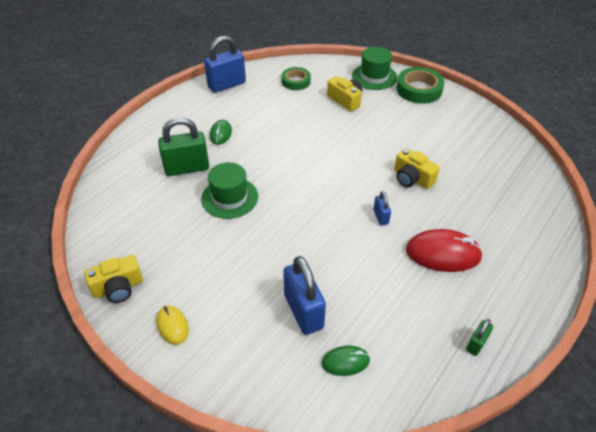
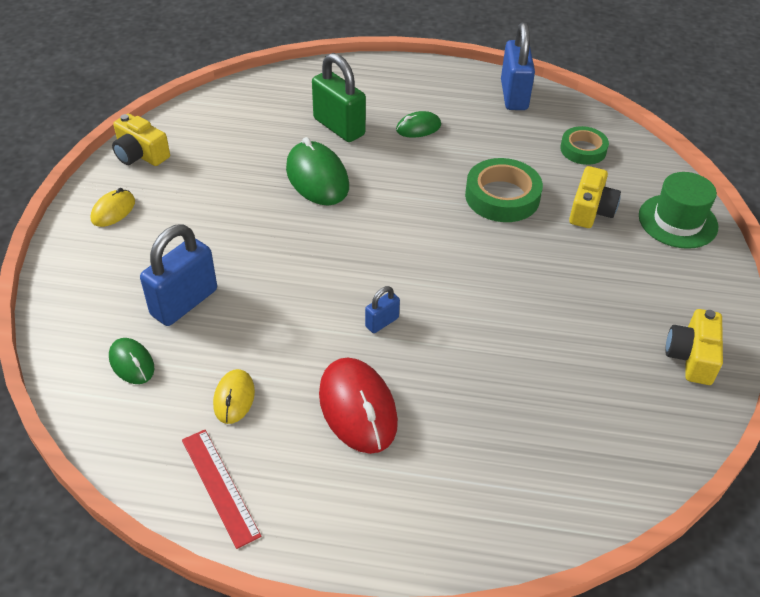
camera: 60 degrees right, 0 degrees up
green hat [201,162,258,219] -> green mouse [286,137,349,205]
blue padlock [204,36,246,93] -> blue padlock turned 60 degrees clockwise [501,22,535,110]
yellow camera [394,148,440,189] -> yellow camera moved to [665,309,723,385]
green tape [396,67,444,104] -> green tape moved to [465,158,543,222]
green padlock [466,319,493,356] -> red ruler [182,430,261,549]
none -> yellow mouse [213,369,255,424]

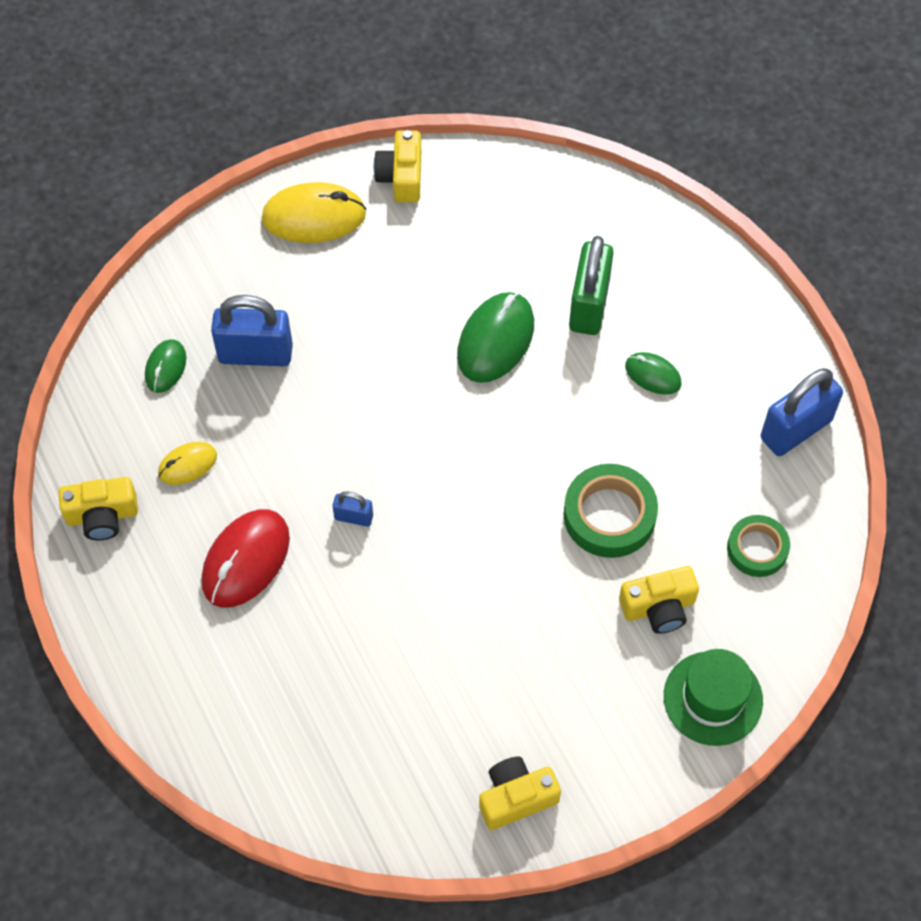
camera: 55 degrees right, 15 degrees up
yellow mouse [91,188,135,227] -> yellow mouse [261,182,366,243], size x1.78
red ruler [182,430,261,549] -> yellow camera [59,477,138,540]

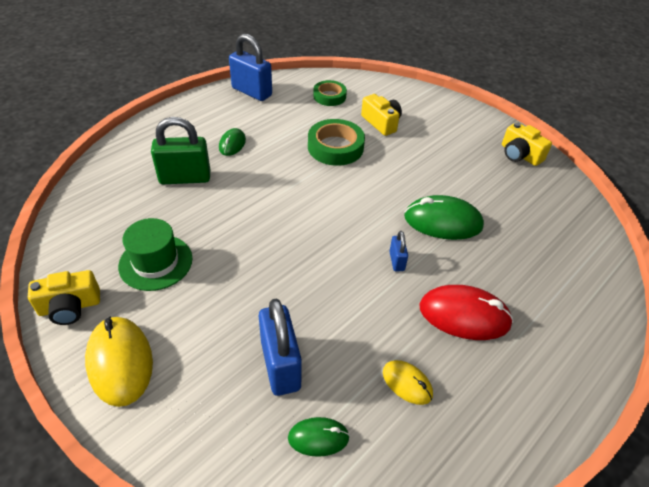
camera: 110 degrees left, 15 degrees down
yellow camera [59,477,138,540] -> none
green mouse [457,292,534,383] -> green mouse moved to [404,195,484,240]
green hat [664,649,763,746] -> green hat moved to [118,218,193,291]

